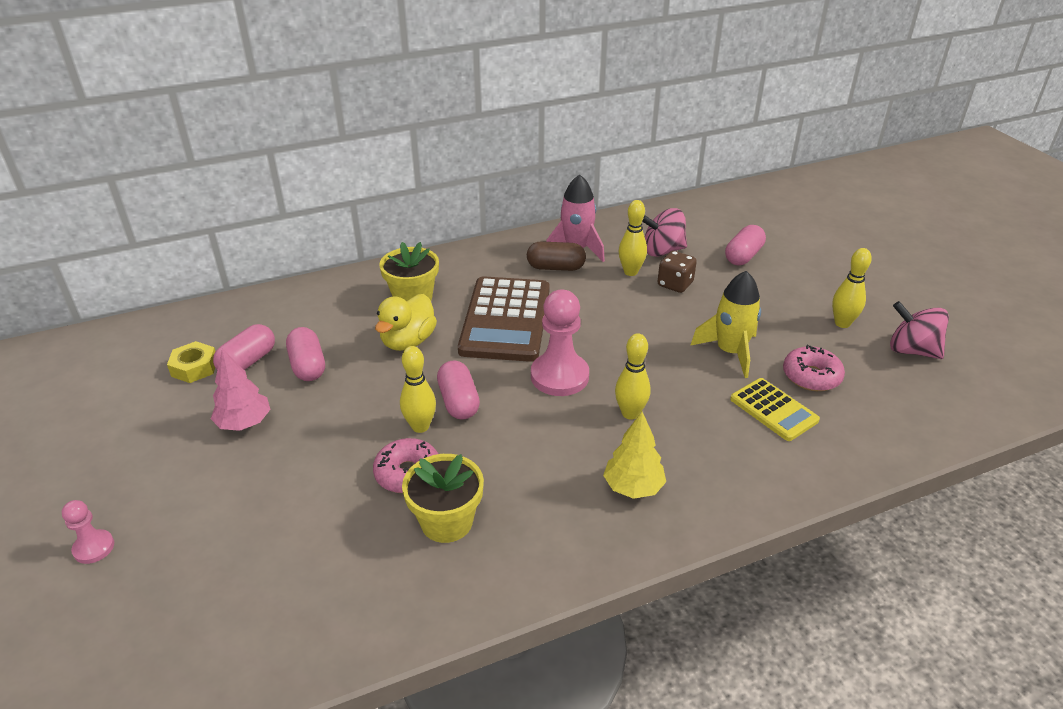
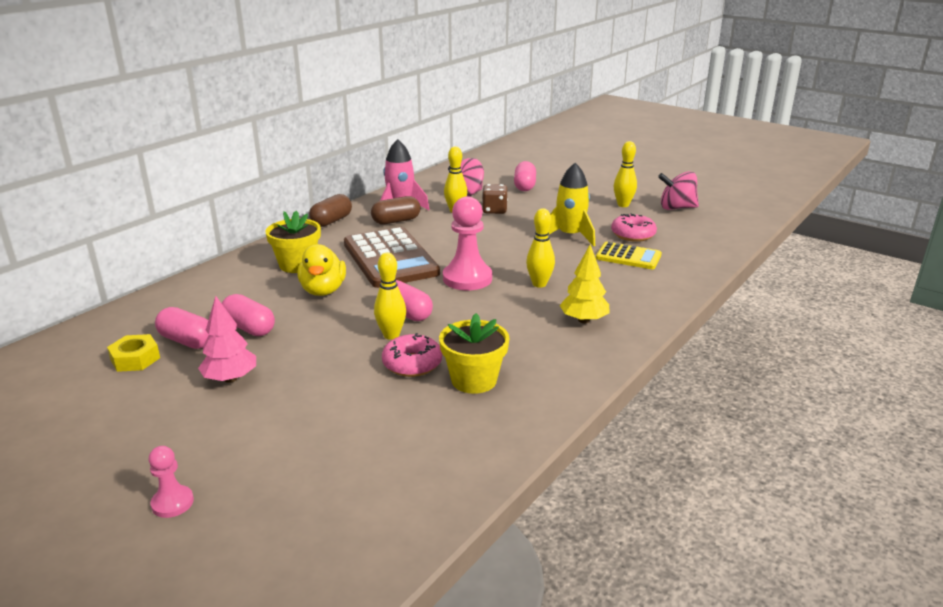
camera: 30 degrees left, 10 degrees down
pink capsule [213,324,275,370] -> pink capsule turned 60 degrees counterclockwise [155,307,209,349]
none -> brown capsule [309,194,352,227]

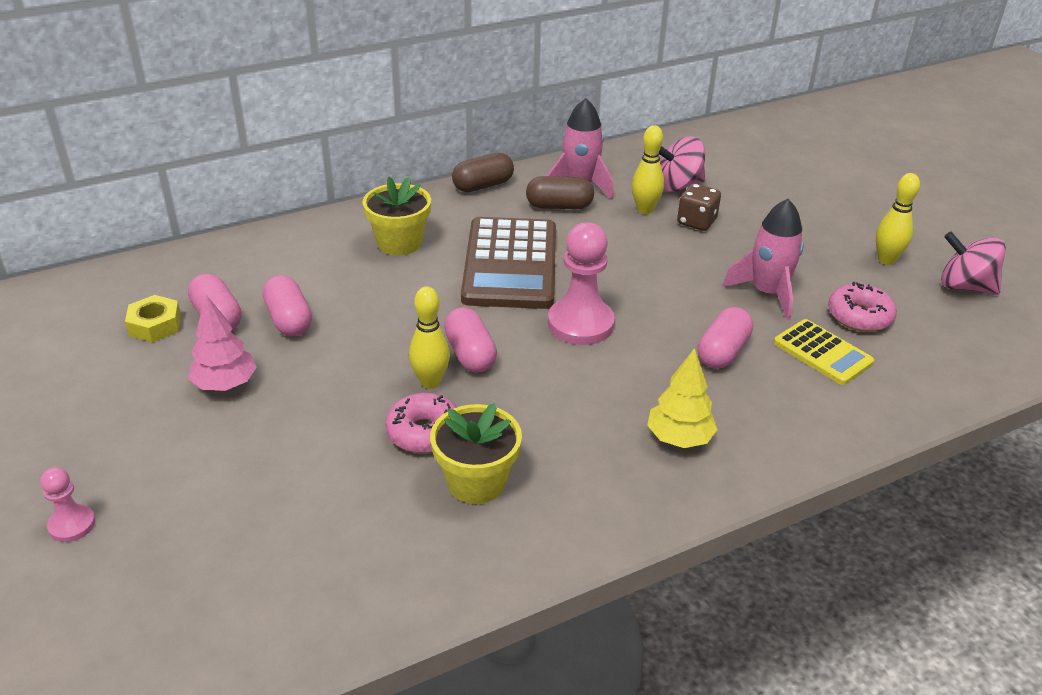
camera: 25 degrees right, 10 degrees up
yellow duck [297,244,346,296] -> none
pink capsule [514,161,536,191] -> pink capsule moved to [697,307,753,369]
yellow bowling pin [526,208,555,288] -> none
yellow rocket [548,163,595,246] -> pink rocket [722,199,804,320]

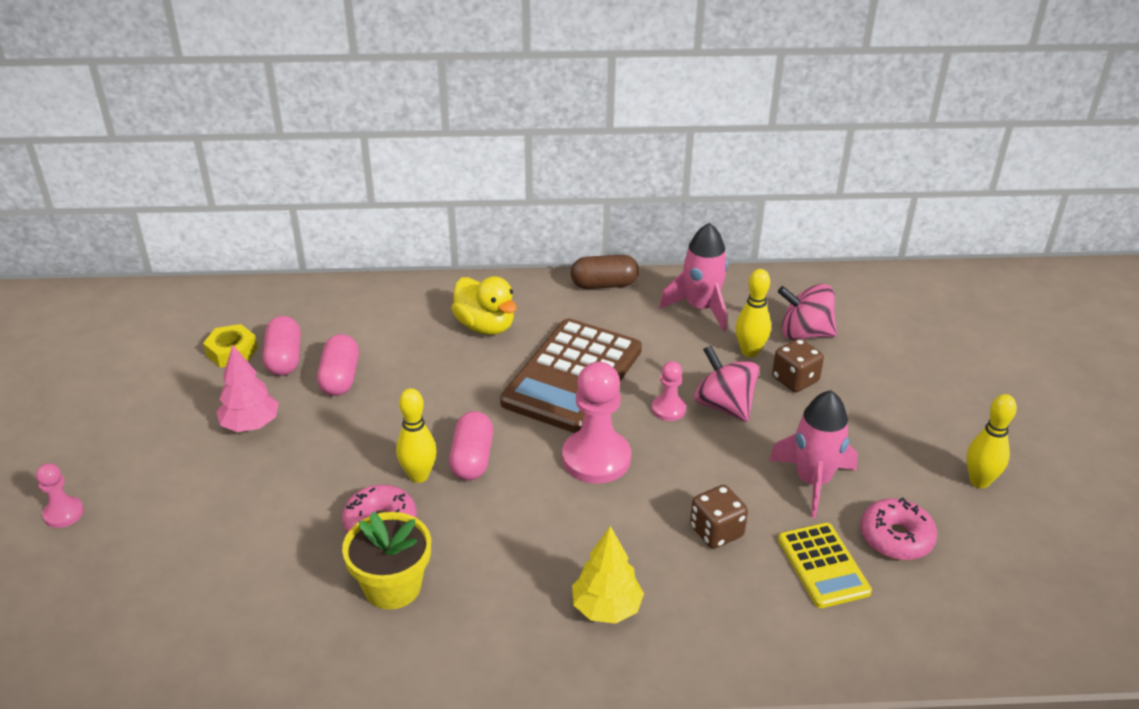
camera: 25 degrees right, 0 degrees up
yellow flower pot [362,176,431,255] -> yellow duck [451,276,517,335]
brown capsule [526,176,594,209] -> none
pink capsule [697,307,753,369] -> brown dice [690,485,748,549]
pink spinning top [941,231,1006,295] -> pink spinning top moved to [694,345,760,422]
none -> pink pawn [652,361,686,421]

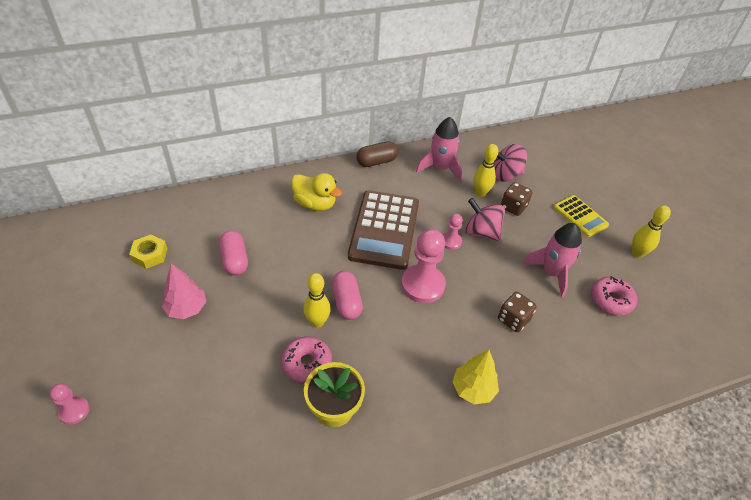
camera: 20 degrees left, 10 degrees up
pink capsule [263,316,301,376] -> none
yellow calculator [778,523,872,608] -> yellow calculator moved to [553,195,609,237]

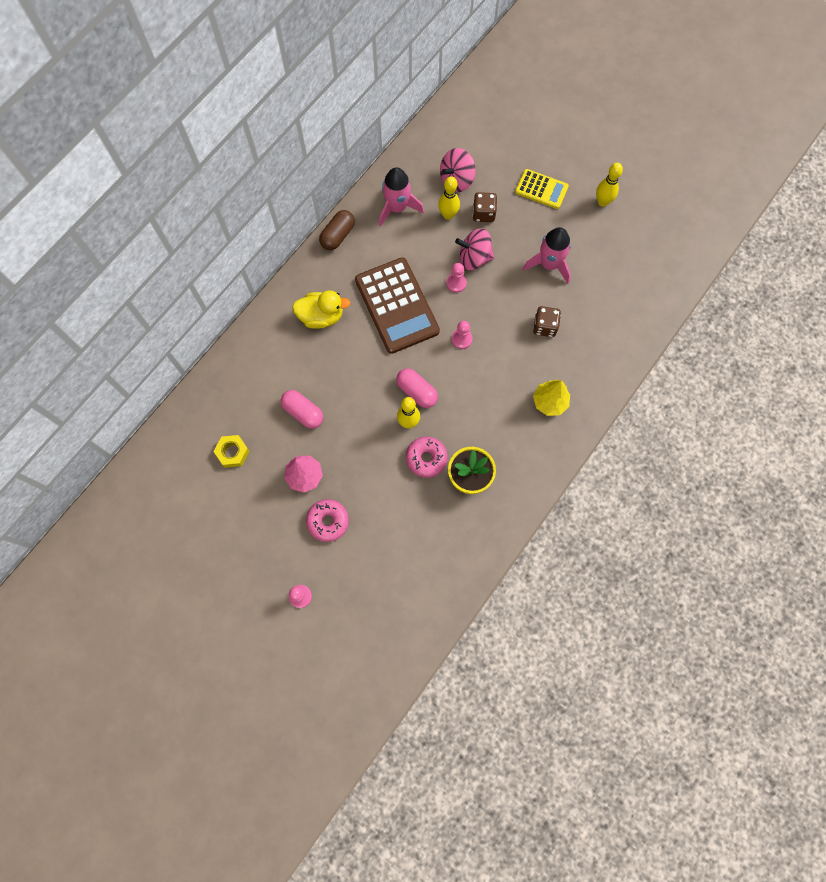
camera: 30 degrees left, 25 degrees up
pink pawn [401,229,446,303] -> pink pawn [452,321,472,349], size x0.52
pink donut [591,276,637,315] -> pink donut moved to [306,499,349,542]

